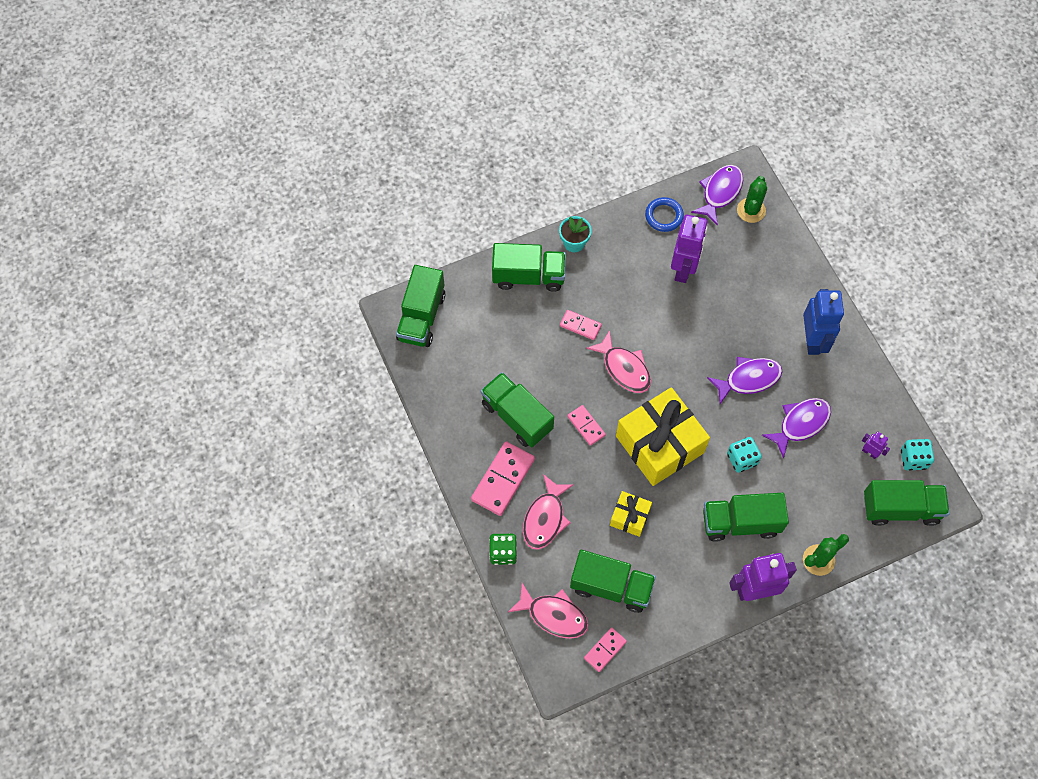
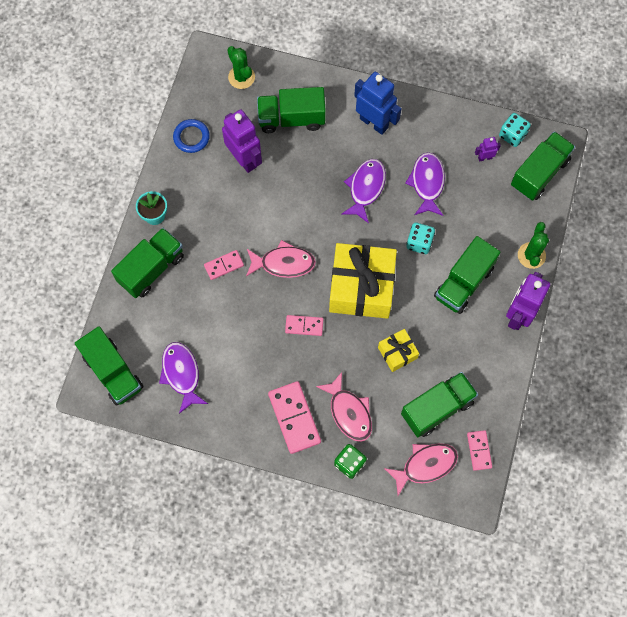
camera: 50 degrees left, 5 degrees up
green truck [481,372,554,447] -> green truck moved to [257,87,326,133]
purple fish [691,165,743,225] -> purple fish moved to [159,342,208,414]

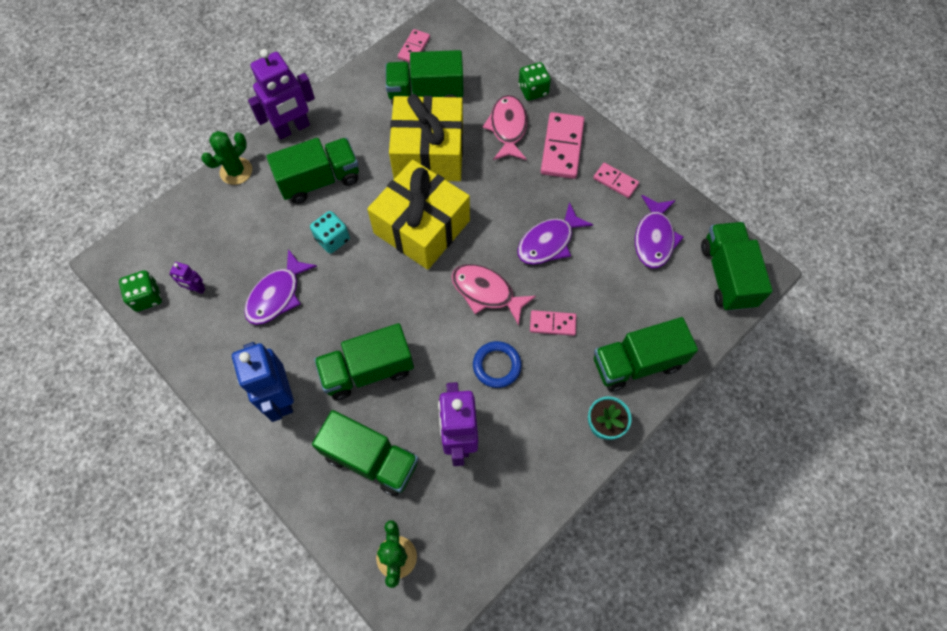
camera: 150 degrees left, 5 degrees down
blue ring [173,119,210,153] -> blue ring moved to [473,341,522,388]
pink domino [285,315,323,336] -> pink domino moved to [593,163,639,198]
purple fish [341,159,386,223] -> purple fish moved to [517,202,593,265]
yellow gift [378,329,419,372] -> yellow gift [389,94,463,181], size x2.06
pink fish [384,443,458,496] -> none
turquoise dice [499,113,531,147] -> green dice [119,270,162,312]
green truck [511,131,575,201] -> green truck moved to [314,323,414,400]

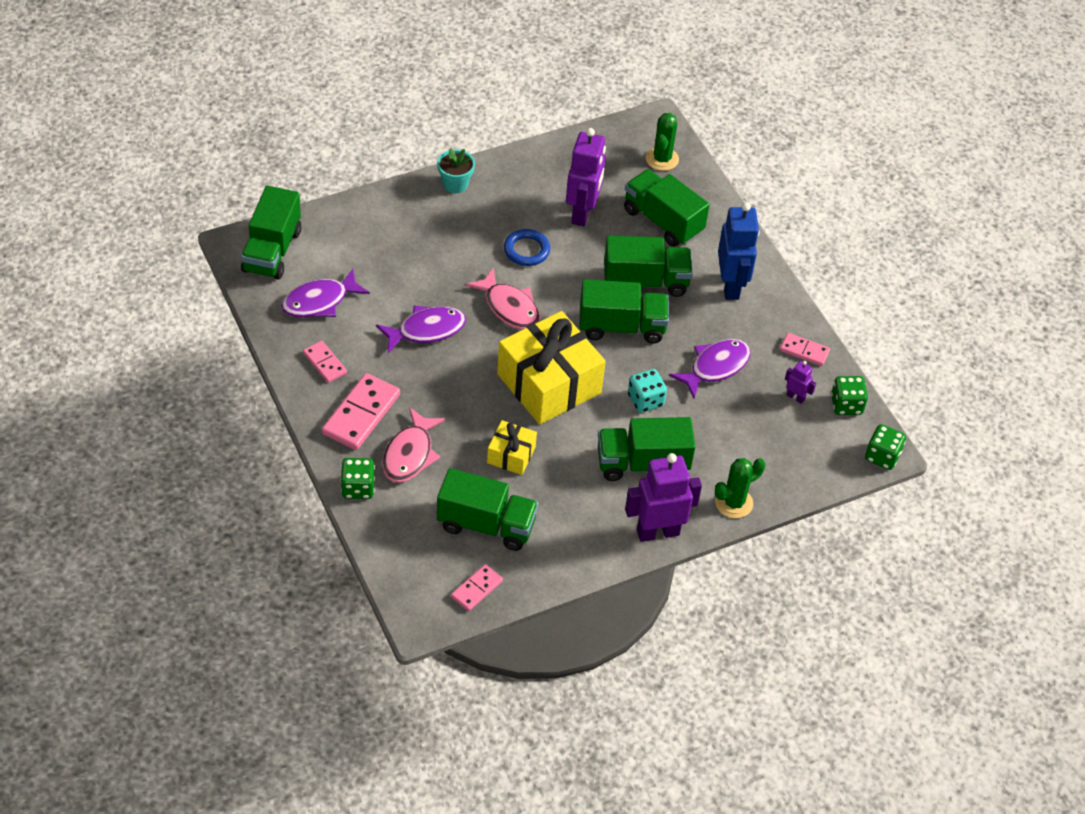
camera: 165 degrees left, 15 degrees down
yellow gift [389,94,463,181] -> yellow gift [487,420,537,475], size x0.49
pink domino [530,310,576,336] -> pink domino moved to [780,333,830,366]
green truck [594,317,698,392] -> green truck moved to [579,279,669,344]
purple fish [635,195,684,268] -> purple fish turned 150 degrees counterclockwise [281,269,370,318]
none -> green dice [865,424,906,470]

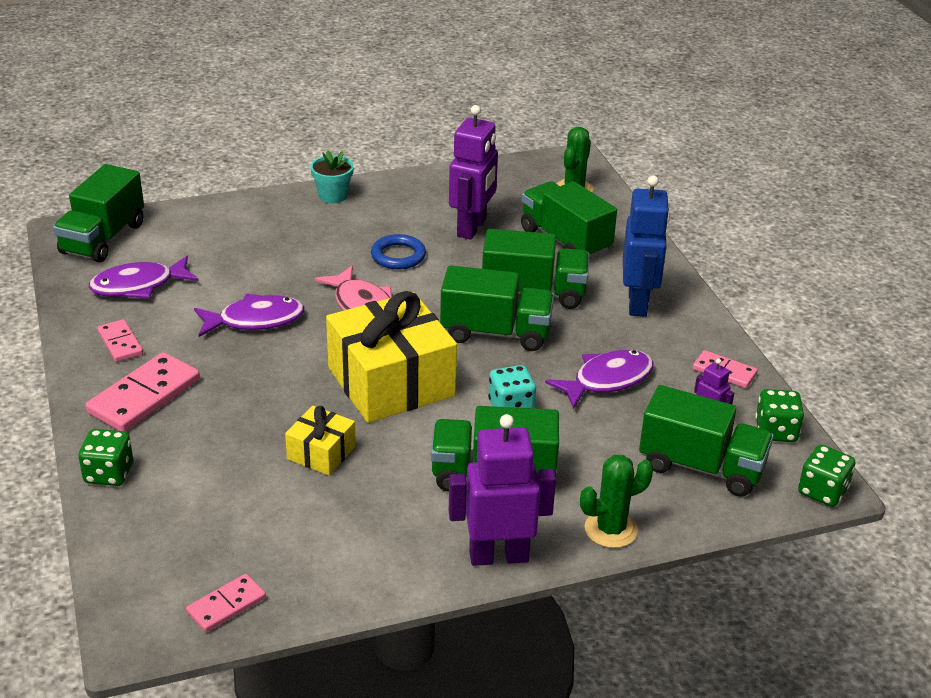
camera: 10 degrees right, 15 degrees down
pink fish [382,407,445,483] -> none
green truck [437,468,538,551] -> green truck moved to [639,385,774,497]

